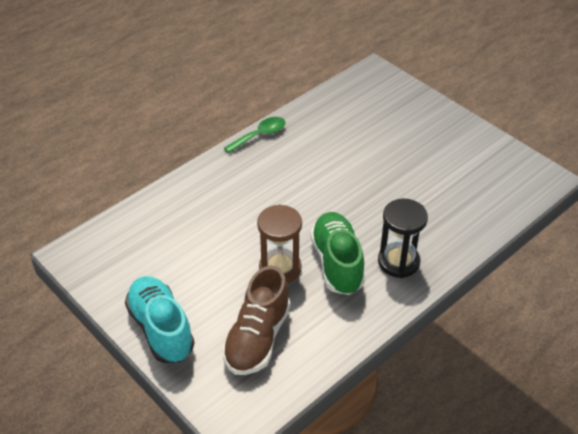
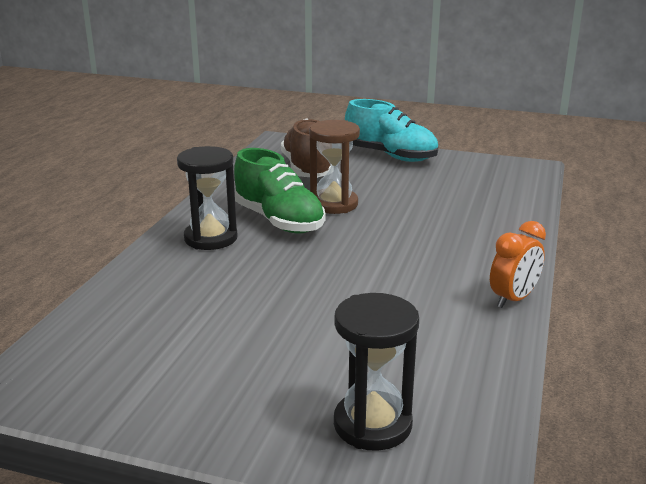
camera: 150 degrees right, 20 degrees down
green spoon [224,117,286,153] -> orange clock [490,221,546,308]
none -> black hourglass [334,293,419,451]

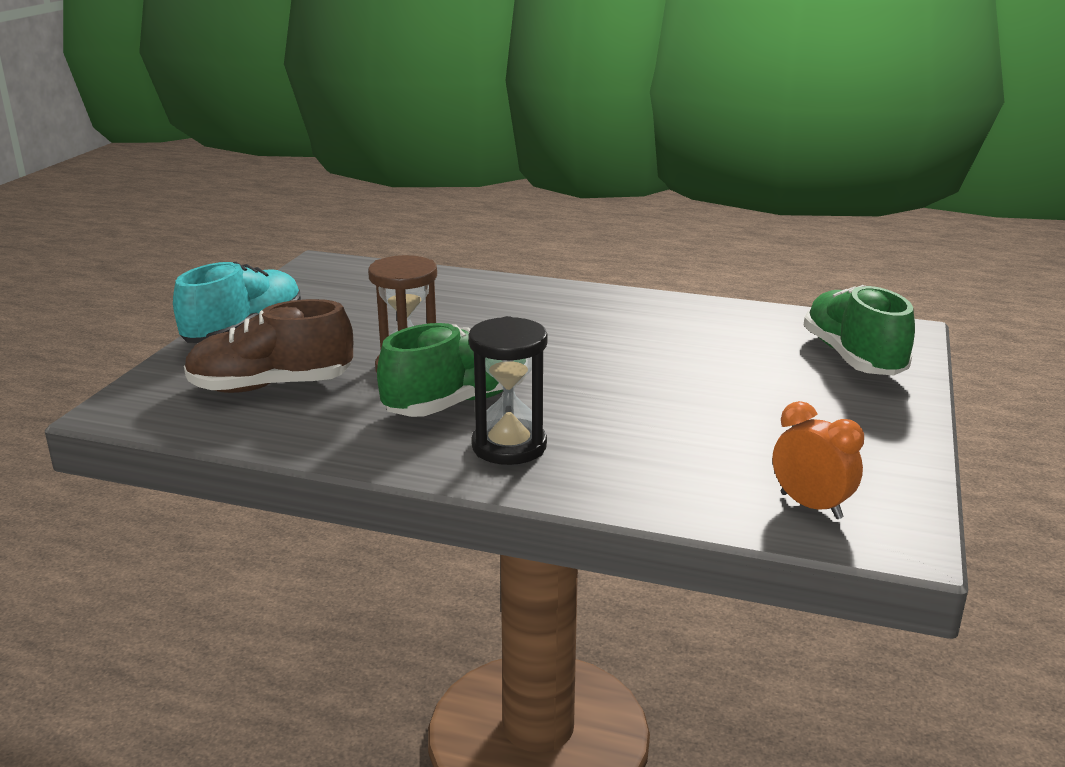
camera: 90 degrees left, 0 degrees up
black hourglass [334,293,419,451] -> green shoe [803,285,915,375]
orange clock [490,221,546,308] -> orange clock moved to [773,401,864,519]

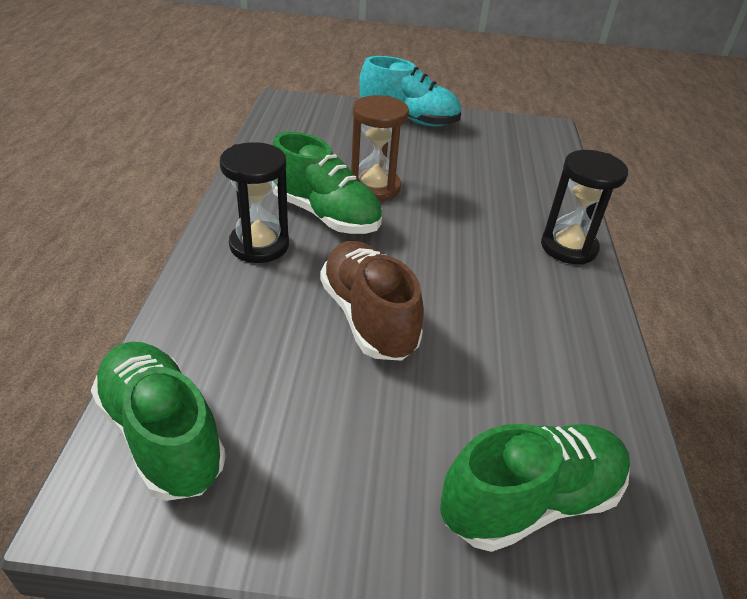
camera: 75 degrees right, 15 degrees up
brown shoe [184,299,353,393] -> brown shoe moved to [320,241,424,361]
orange clock [773,401,864,519] -> green shoe [91,342,226,501]
none -> black hourglass [541,150,628,264]

